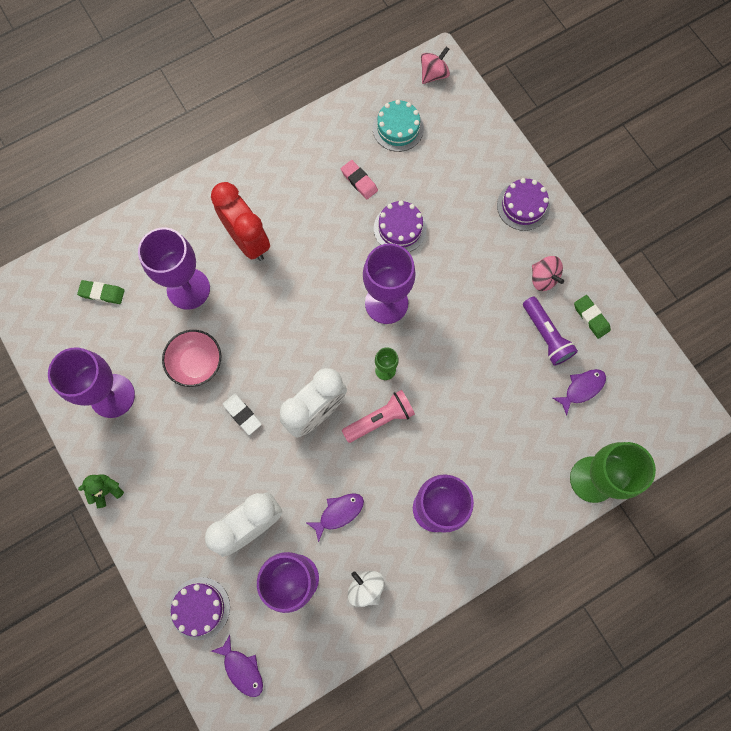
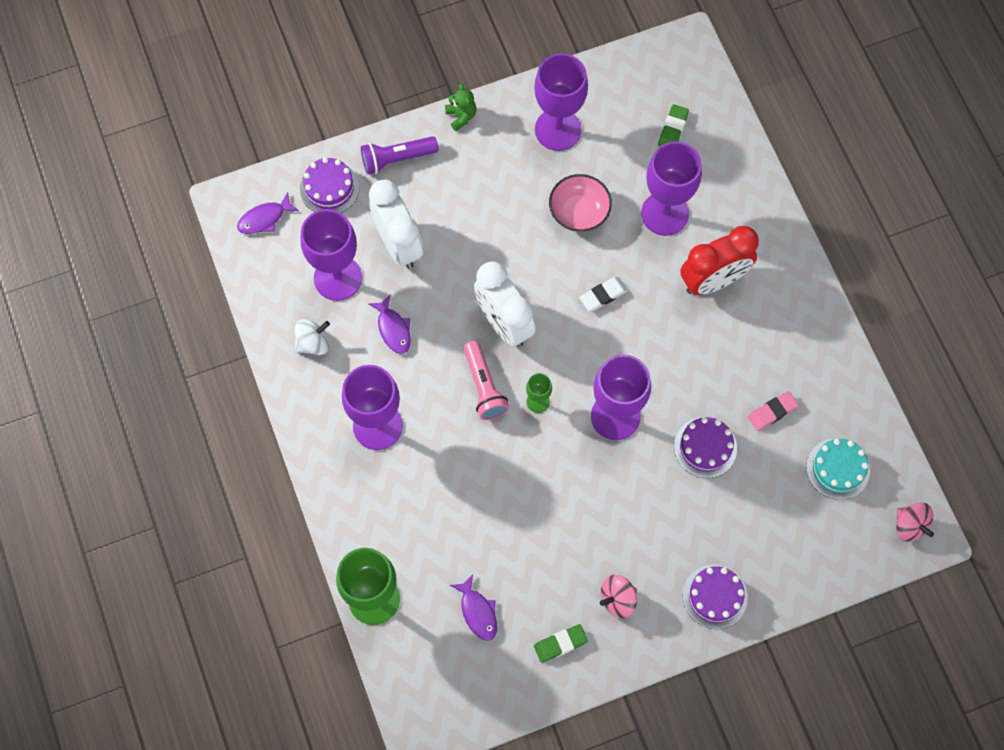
camera: 100 degrees right, 5 degrees down
white eraser [223,394,262,435] -> white eraser moved to [579,277,628,311]
purple flashlight [523,297,578,366] -> purple flashlight moved to [361,136,439,175]

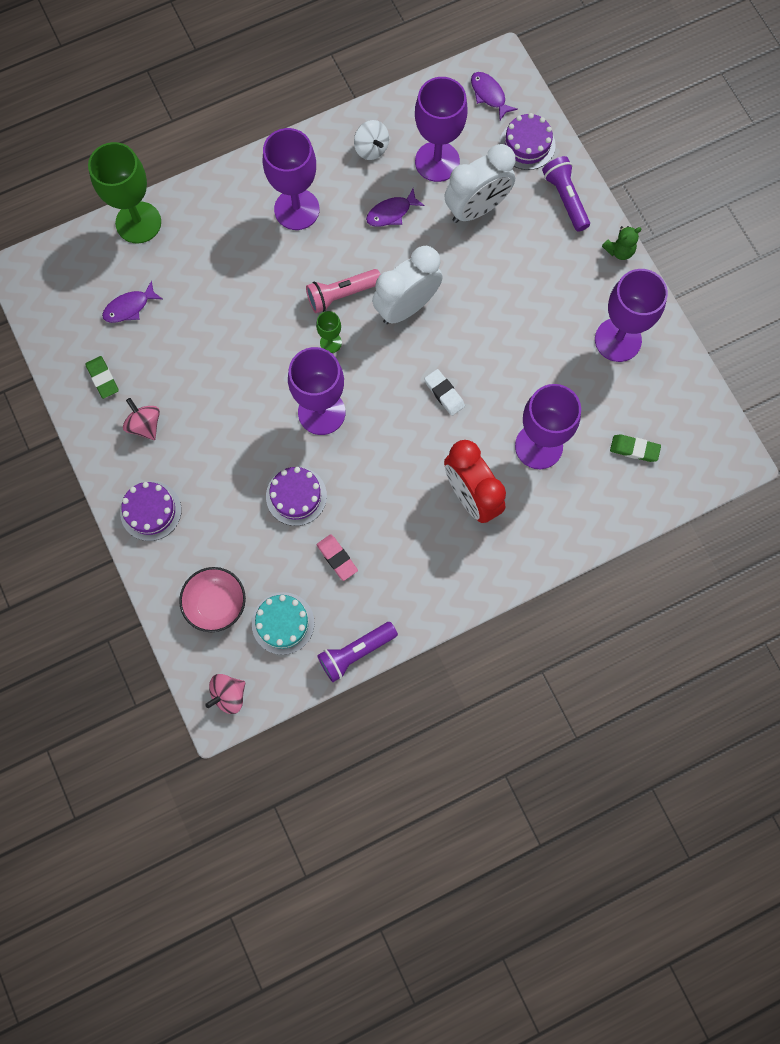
camera: 85 degrees right, 5 degrees up
pink bowl [549,174,612,232] -> pink bowl moved to [179,567,246,632]
none -> purple flashlight [317,622,398,682]

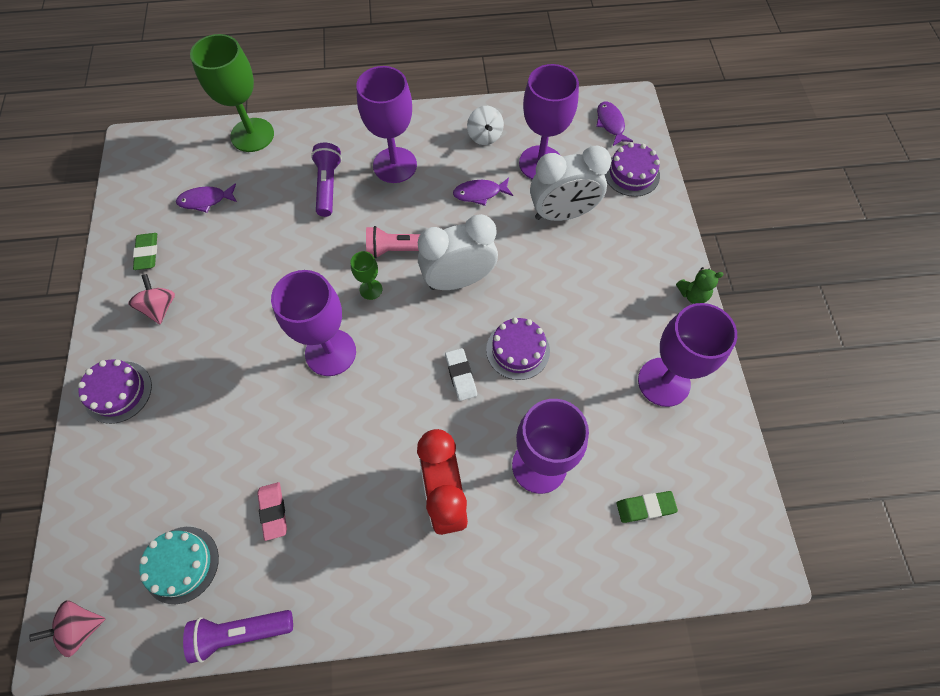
camera: 20 degrees right, 10 degrees down
pink bowl [179,567,246,632] -> none
purple cake [266,467,327,526] -> purple cake moved to [486,318,550,380]
purple flashlight [542,156,590,232] -> purple flashlight moved to [311,142,342,217]
green eraser [610,435,661,462] -> green eraser turned 45 degrees counterclockwise [617,491,678,523]

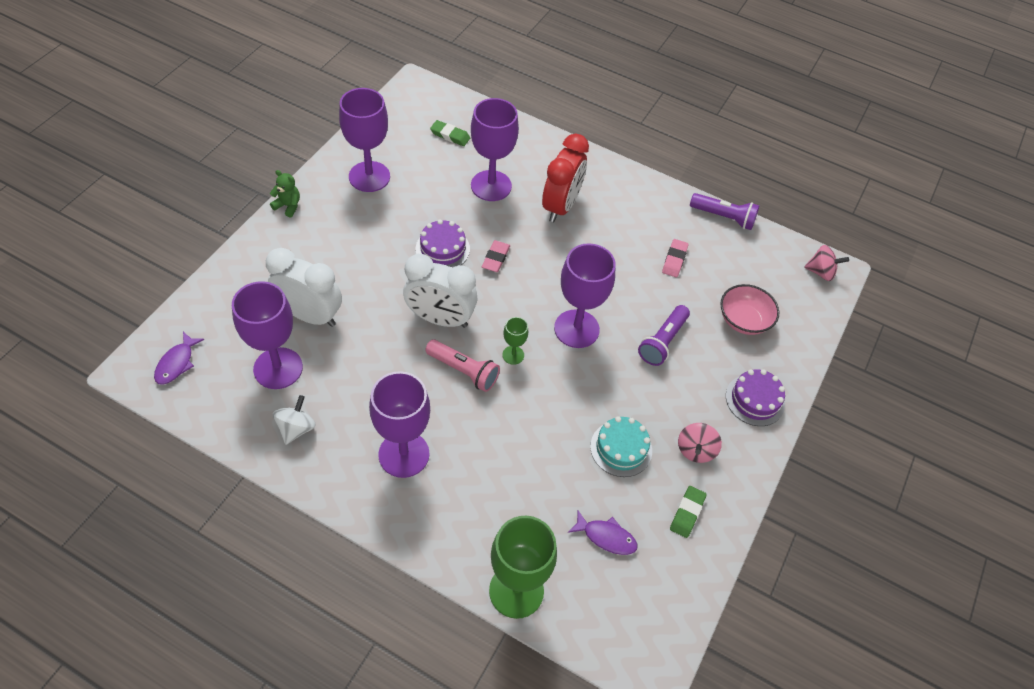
camera: 150 degrees left, 10 degrees down
turquoise cake [139,527,219,604] -> turquoise cake moved to [590,416,652,477]
purple flashlight [311,142,342,217] -> purple flashlight moved to [638,305,690,366]
white eraser [445,348,477,401] -> pink eraser [482,240,510,272]
purple fish [453,177,513,206] -> none
purple cake [605,142,660,197] -> none
none -> pink bowl [720,284,779,335]

